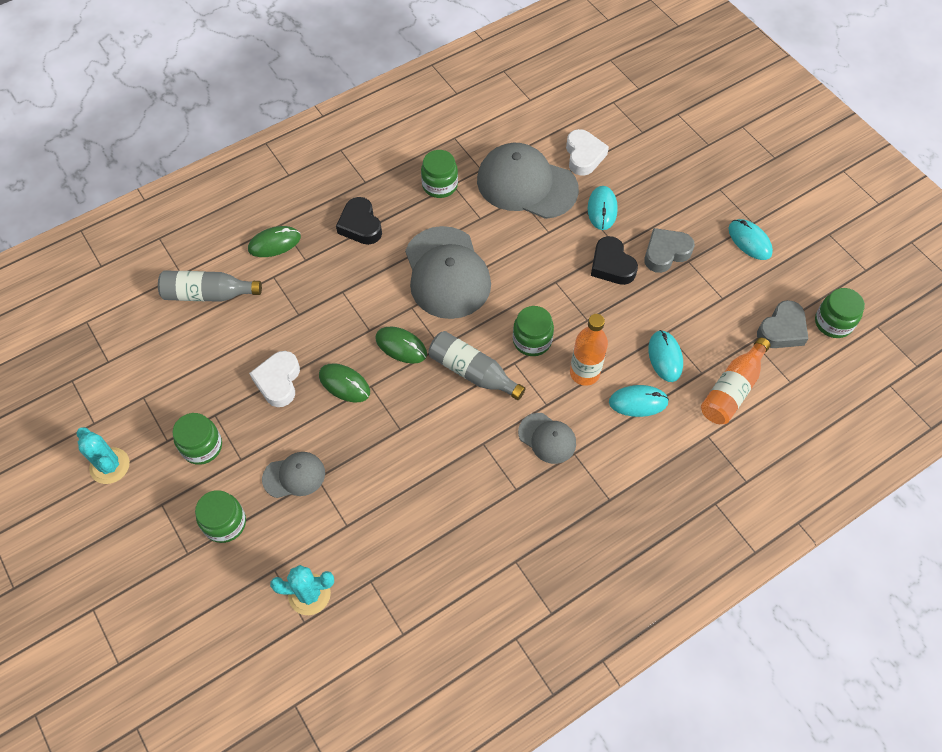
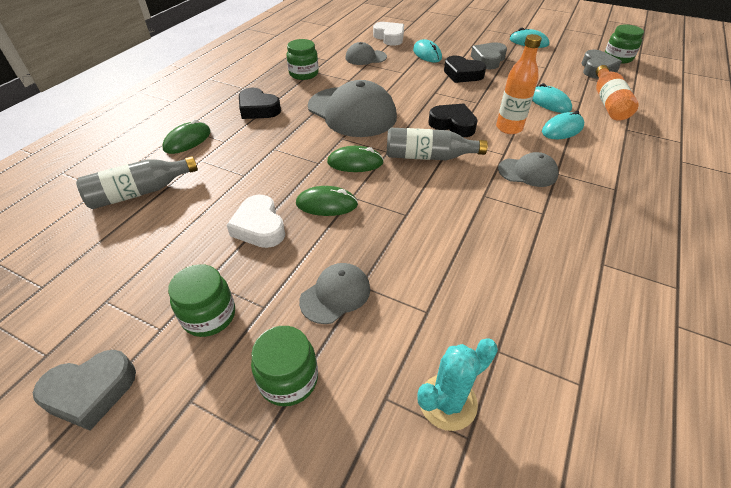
camera: 30 degrees left, 15 degrees down
turquoise cactus [76,427,130,484] -> grey heart [33,350,136,431]
grey cap [477,143,579,219] -> grey cap [345,42,387,65], size x0.51
green jar [513,306,554,356] -> black heart [428,104,478,137]

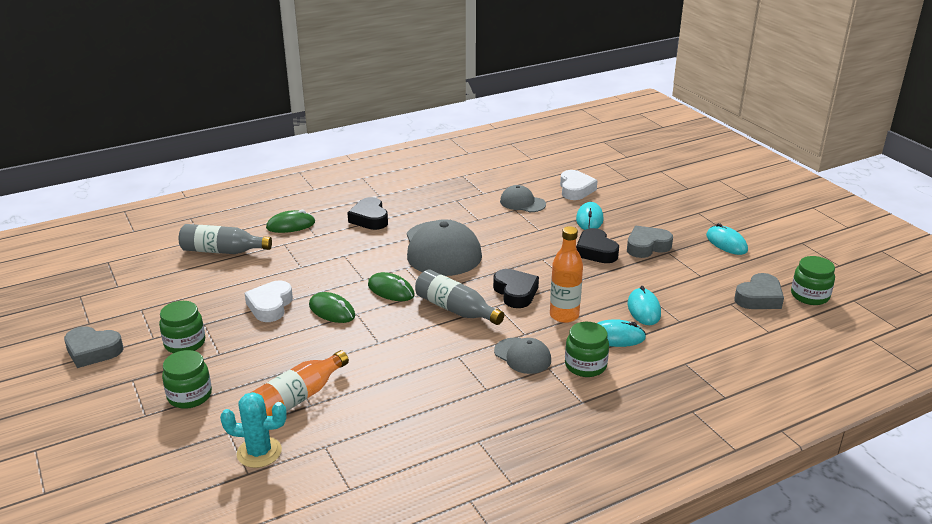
camera: 35 degrees right, 15 degrees down
green jar [286,39,319,80] -> green jar moved to [565,322,609,377]
grey cap [299,263,370,324] -> none
orange bottle [596,65,639,121] -> orange bottle moved to [250,350,349,416]

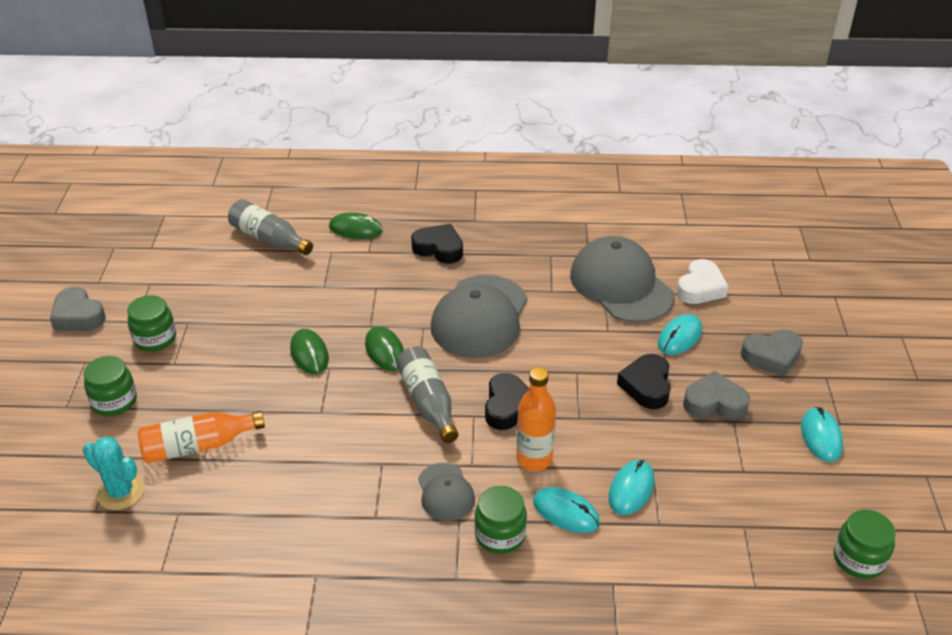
camera: 30 degrees right, 10 degrees up
white heart [245,281,293,322] -> none
black heart [347,197,388,230] -> black heart turned 105 degrees clockwise [411,224,463,264]
grey cap [500,185,546,212] -> grey cap [570,236,675,323], size x1.96
grey heart [734,273,784,309] -> grey heart moved to [741,330,803,377]

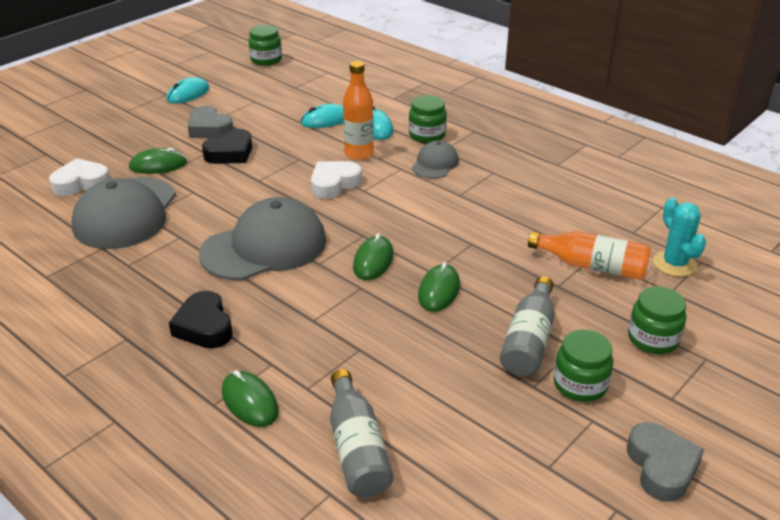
camera: 140 degrees left, 5 degrees down
grey bottle [396,346,458,443] -> grey bottle moved to [500,276,555,376]
black heart [485,373,529,430] -> white heart [311,161,362,199]
turquoise mouse [658,314,702,355] -> green mouse [129,148,187,174]
grey heart [741,330,803,377] -> none

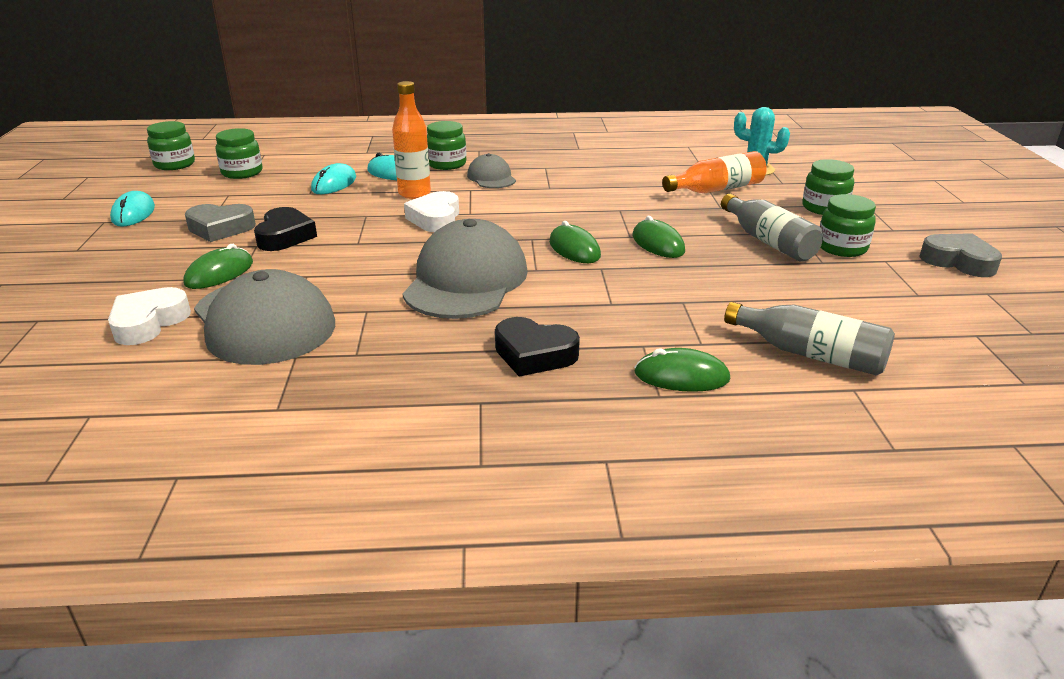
camera: 45 degrees left, 5 degrees down
none -> green jar [216,128,263,179]

